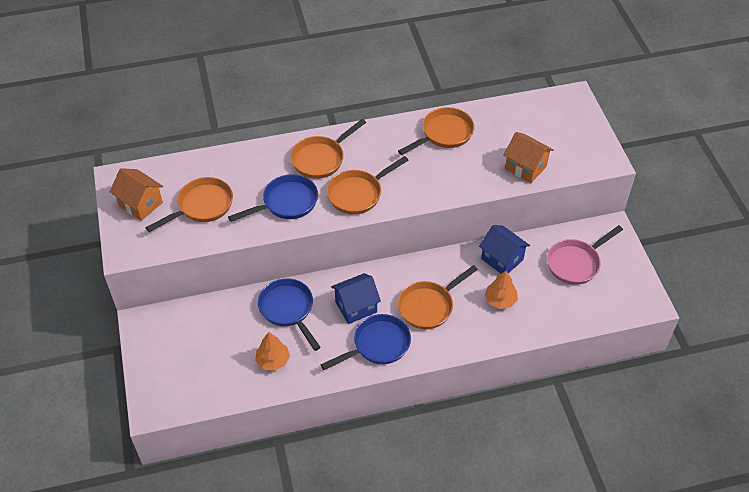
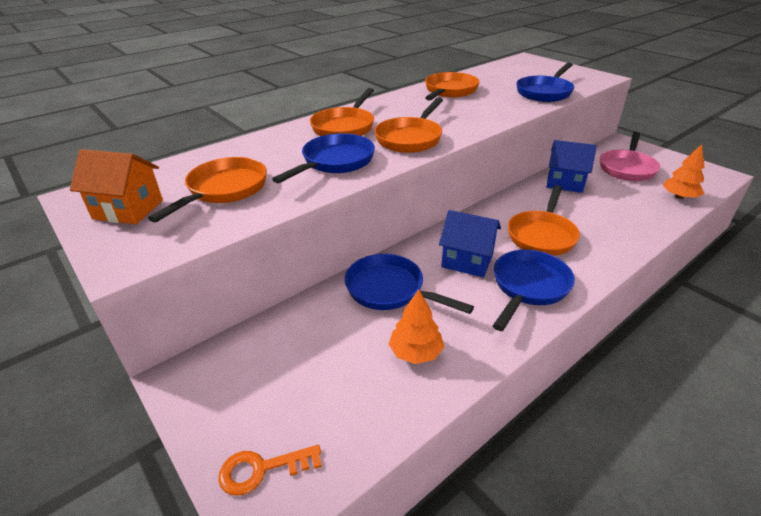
camera: 25 degrees left, 15 degrees down
blue house [331,273,381,324] -> blue house turned 75 degrees clockwise [439,210,501,278]
orange tree [485,271,518,309] -> orange tree moved to [663,144,705,199]
orange house [503,132,554,183] -> blue pan [516,63,574,102]
none -> orange key [218,445,322,496]

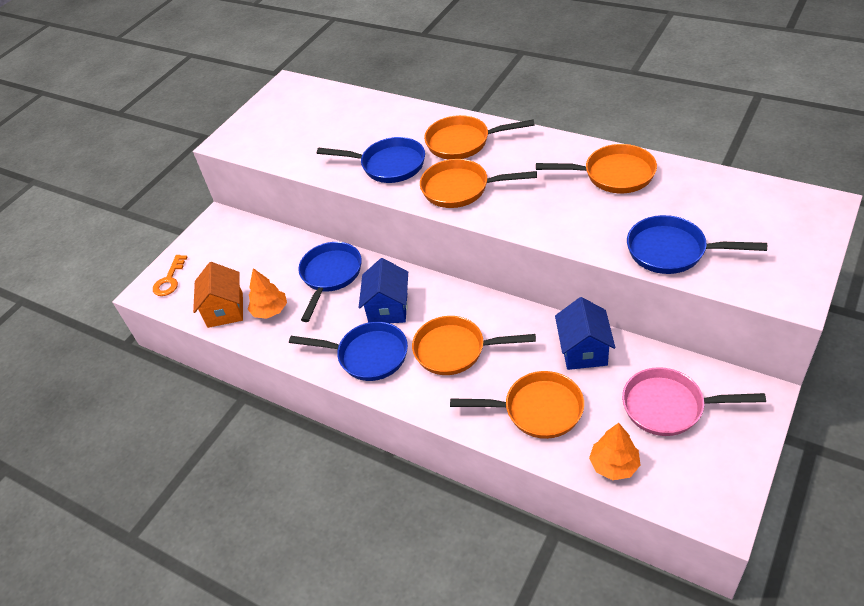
camera: 75 degrees right, 10 degrees up
orange house [70,149,163,224] -> orange house moved to [193,262,243,328]
orange pan [148,157,267,223] -> orange pan moved to [450,371,584,439]
orange key [218,445,322,496] -> orange key turned 135 degrees counterclockwise [153,255,187,296]

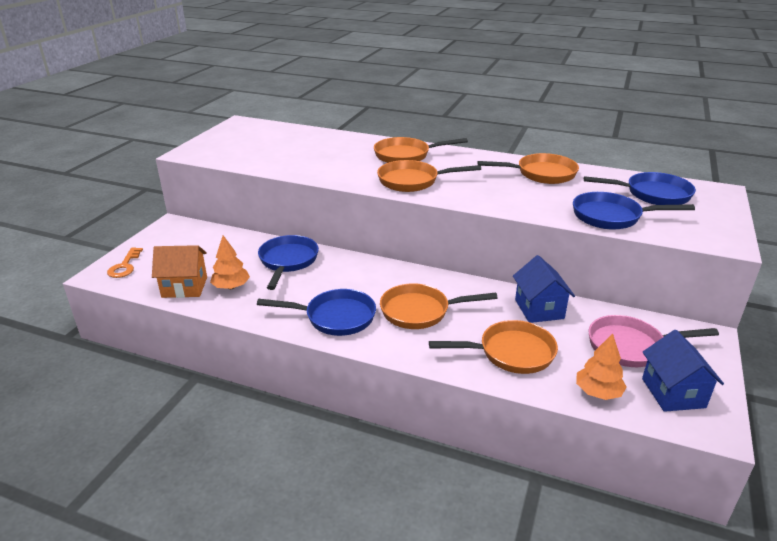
camera: 15 degrees left, 15 degrees down
orange house [193,262,243,328] -> orange house turned 75 degrees counterclockwise [152,245,207,298]
blue pan [317,137,425,183] -> blue pan moved to [584,172,696,205]
blue house [359,258,408,323] -> blue house moved to [642,330,724,412]

